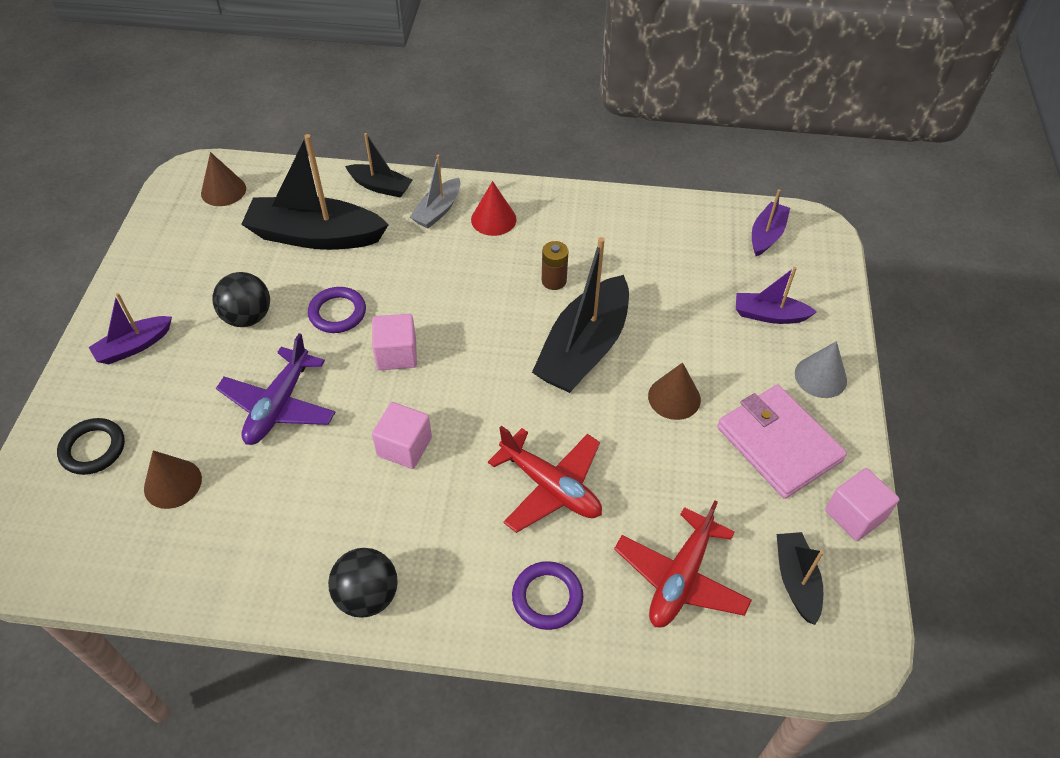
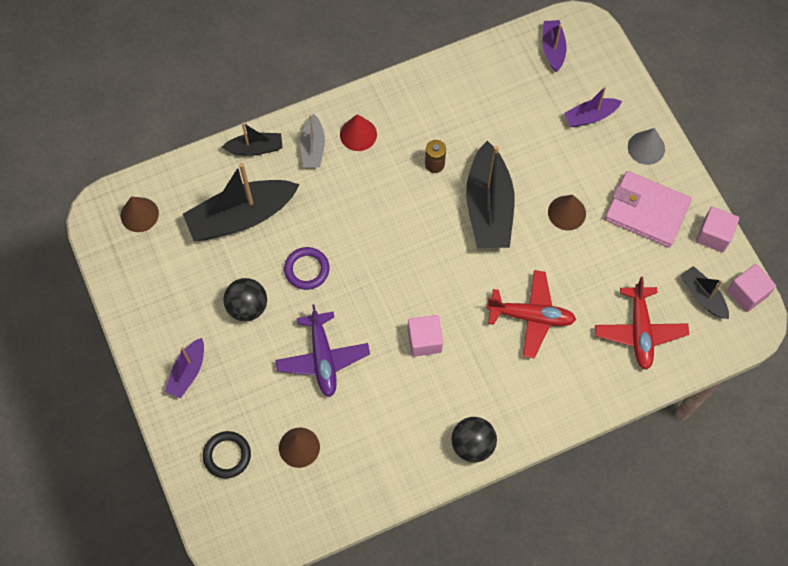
camera: 30 degrees left, 15 degrees up
pink cube [372,314,417,370] -> pink cube moved to [727,264,776,312]
purple ring [512,561,583,630] -> none

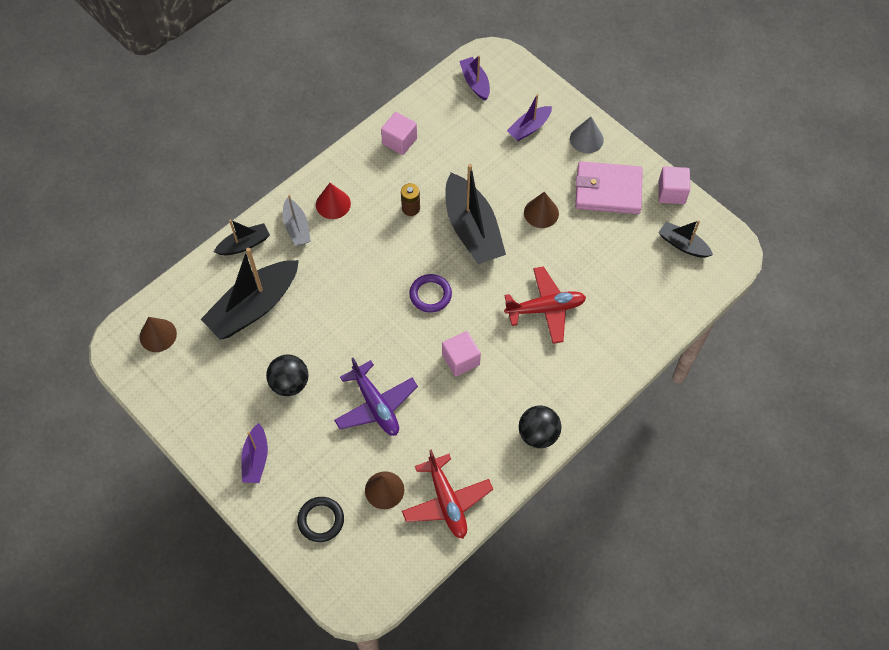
camera: 20 degrees left, 5 degrees down
purple ring [284,247,329,290] -> purple ring moved to [409,274,452,313]
red plane [595,277,689,370] -> red plane moved to [402,449,493,539]
pink cube [727,264,776,312] -> pink cube moved to [381,112,417,155]

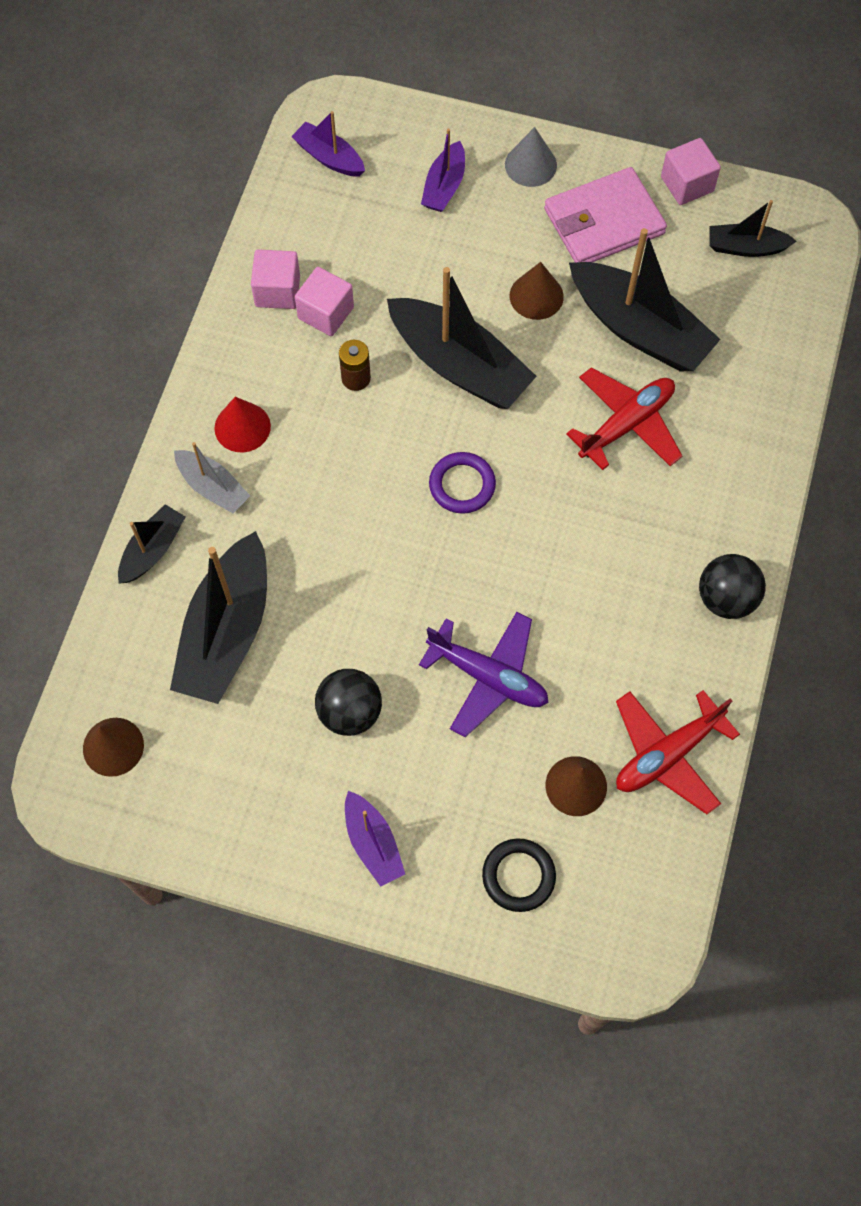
camera: 30 degrees left, 5 degrees up
red plane [402,449,493,539] -> red plane turned 105 degrees clockwise [616,690,740,814]
pink cube [442,331,481,377] -> pink cube moved to [295,267,354,336]
none -> black boat [569,228,721,371]

